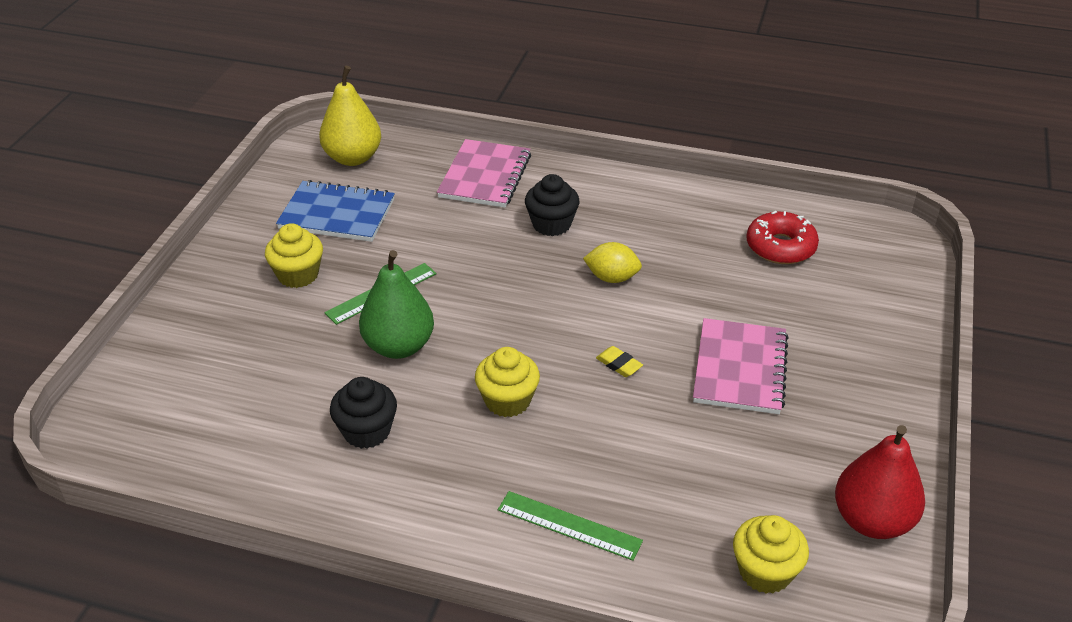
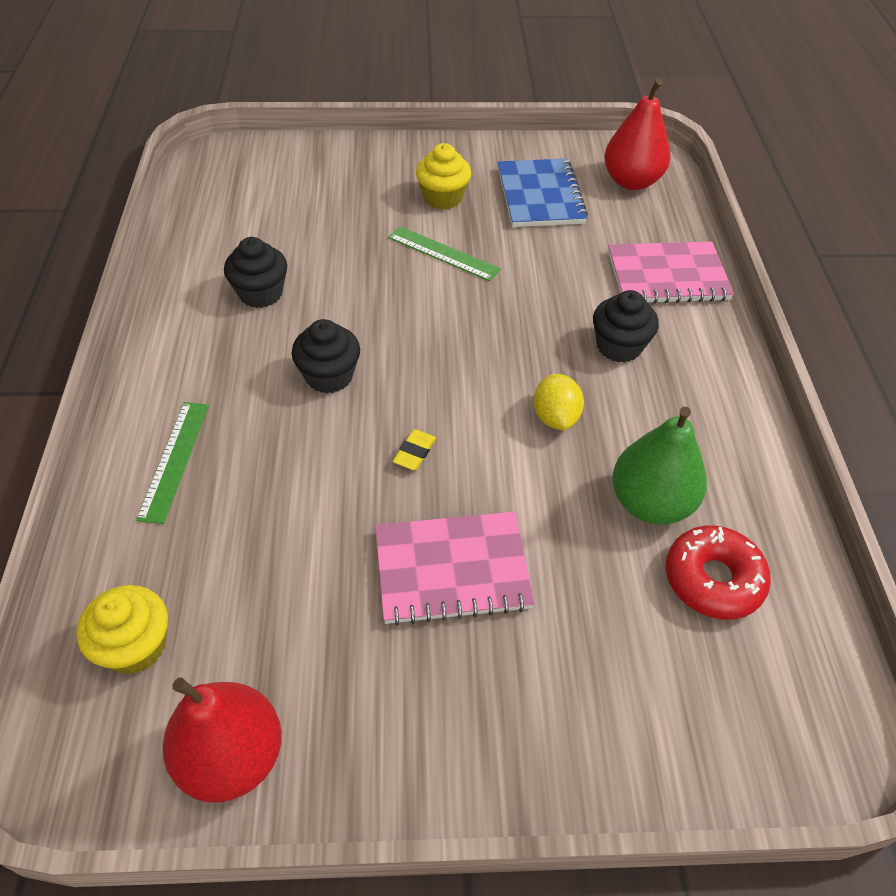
camera: 70 degrees right, 10 degrees up
yellow pear [319,66,381,166] -> red pear [604,79,671,190]
green pear [359,250,434,359] -> green pear moved to [612,407,707,524]
yellow cupcake [475,347,540,417] -> black cupcake [292,319,360,394]

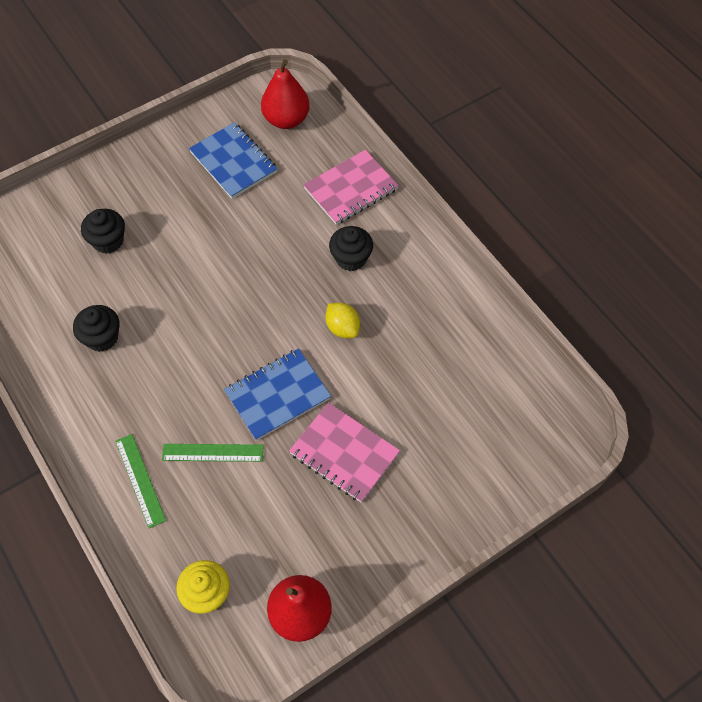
camera: 30 degrees left, 10 degrees up
black cupcake [292,319,360,394] -> black cupcake moved to [81,209,125,254]
pink notebook [375,511,535,626] -> pink notebook turned 75 degrees clockwise [289,402,400,503]
green ruler [388,226,501,281] -> green ruler moved to [162,444,264,462]
yellow eraser [393,429,436,470] -> blue notebook [224,348,331,441]
yellow cupcake [416,143,471,210] -> none
green pear [612,407,707,524] -> none
red donut [666,525,771,620] -> none

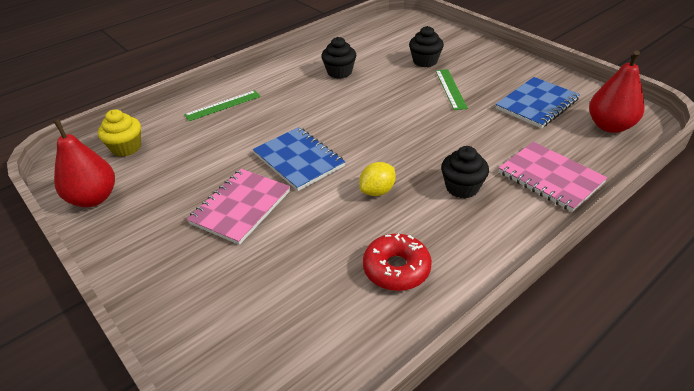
camera: 85 degrees right, 20 degrees down
green ruler [162,444,264,462] -> green ruler moved to [436,69,468,110]
none -> red donut [363,234,432,291]

